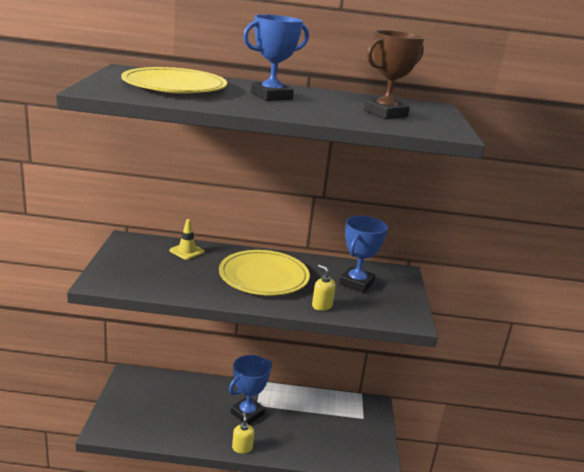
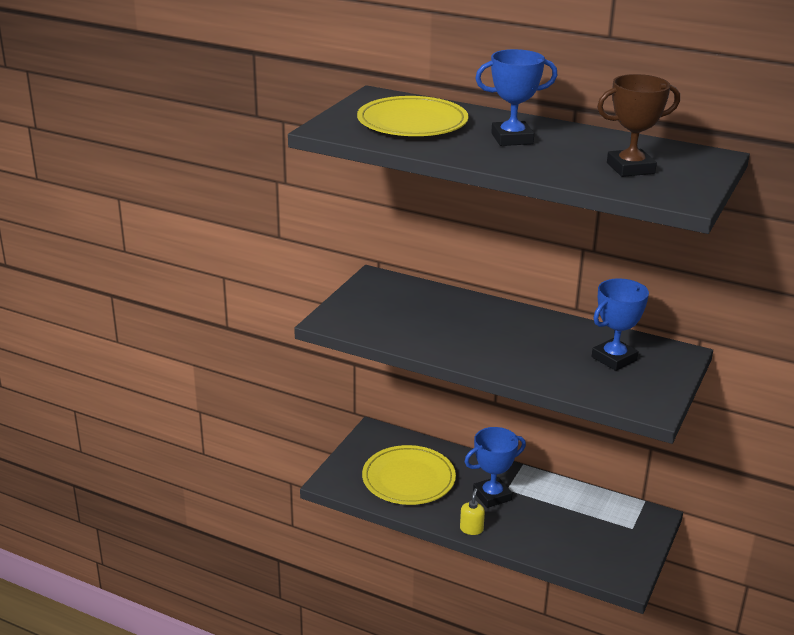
camera: 25 degrees right, 5 degrees up
yellow traffic cone [169,219,205,260] -> none
yellow plate [219,250,310,296] -> yellow plate moved to [362,445,456,505]
yellow soap dispenser [312,264,336,311] -> none

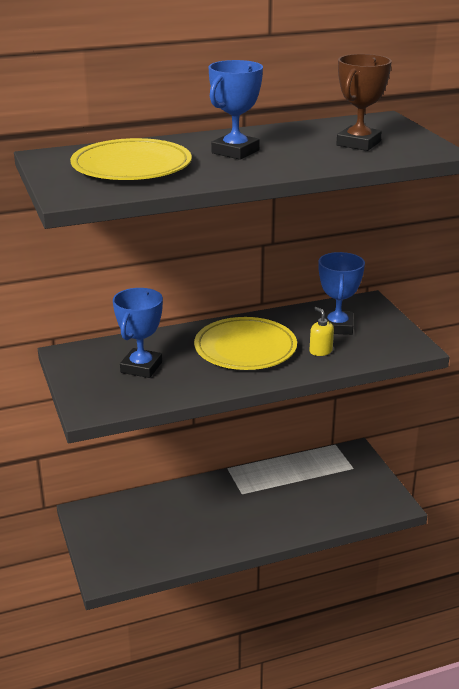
camera: 45 degrees left, 0 degrees up
yellow plate [362,445,456,505] -> yellow plate moved to [194,317,297,370]
yellow soap dispenser [460,488,485,535] -> yellow soap dispenser moved to [309,307,334,356]
blue trophy [465,427,526,508] -> blue trophy moved to [113,288,163,378]

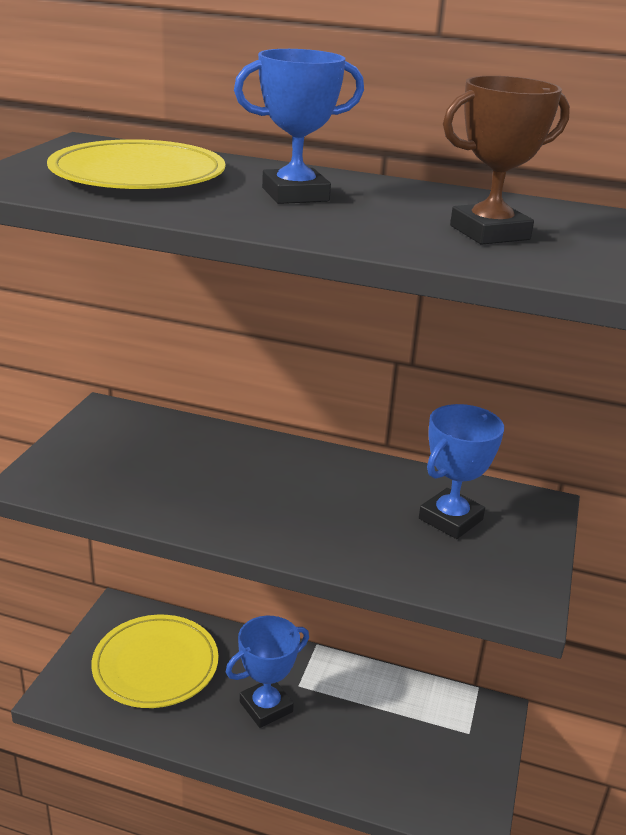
camera: 35 degrees right, 0 degrees up
blue trophy [113,288,163,378] -> blue trophy moved to [226,616,309,728]
yellow plate [194,317,297,370] -> yellow plate moved to [91,615,218,708]
yellow soap dispenser [309,307,334,356] -> none

